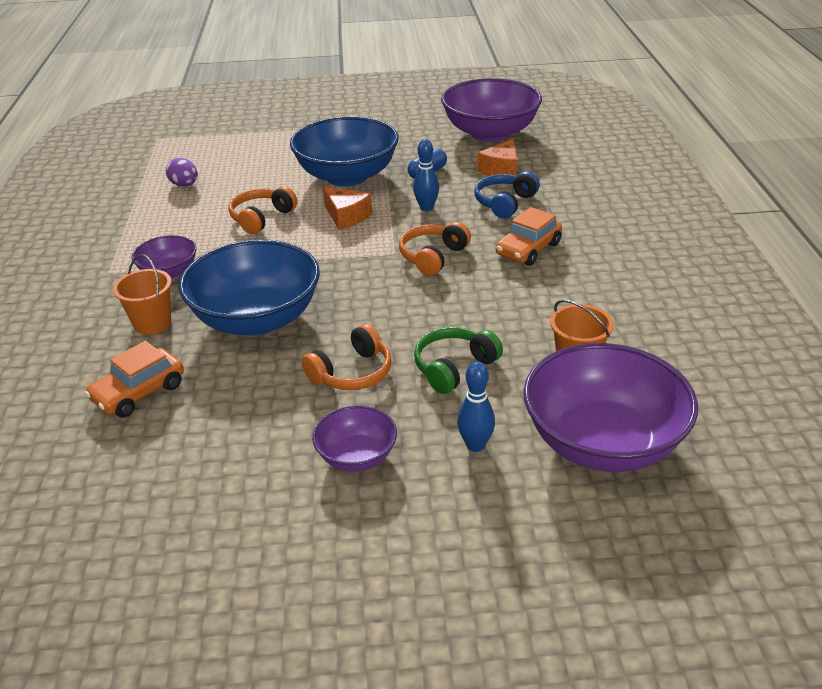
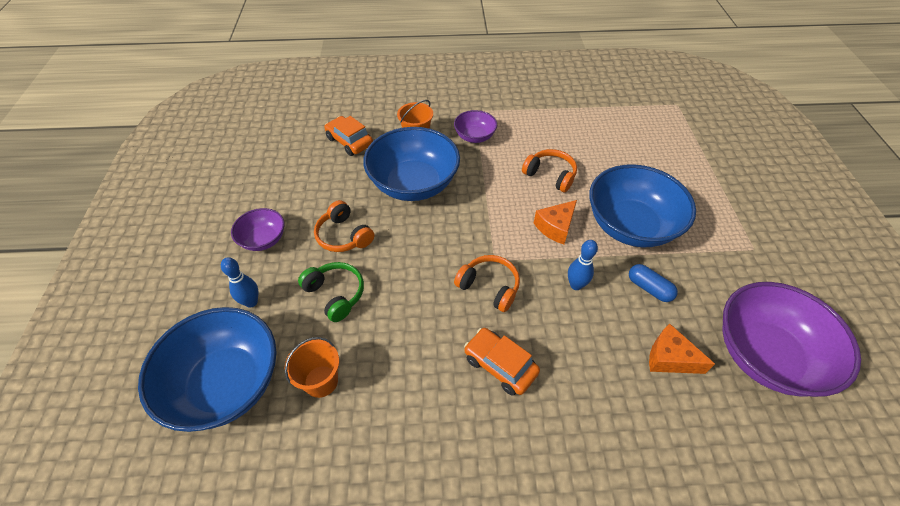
camera: 90 degrees right, 15 degrees up
purple egg [166,158,198,186] -> none
blue headphones [474,171,540,219] -> none
purple bowl [524,343,698,472] -> blue bowl [138,307,277,432]

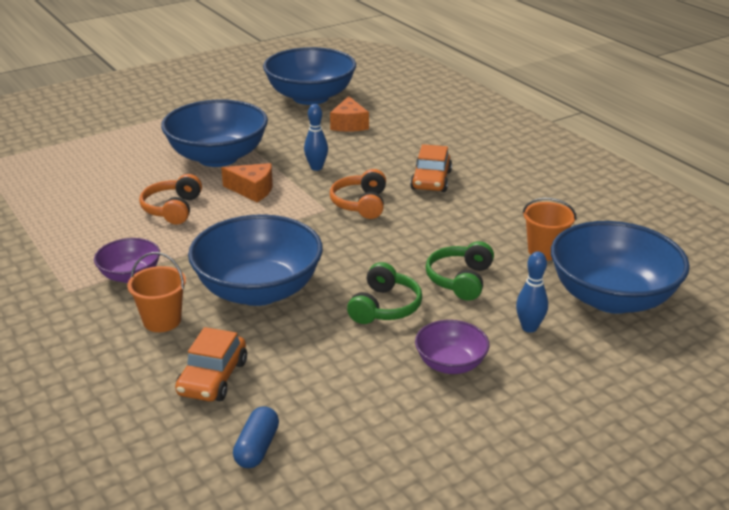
camera: 120 degrees left, 20 degrees down
orange headphones [314,200,374,252] -> green headphones [347,262,422,324]
blue capsule [629,264,678,302] -> blue capsule moved to [233,406,279,468]
purple bowl [723,282,861,397] -> blue bowl [263,47,356,105]

